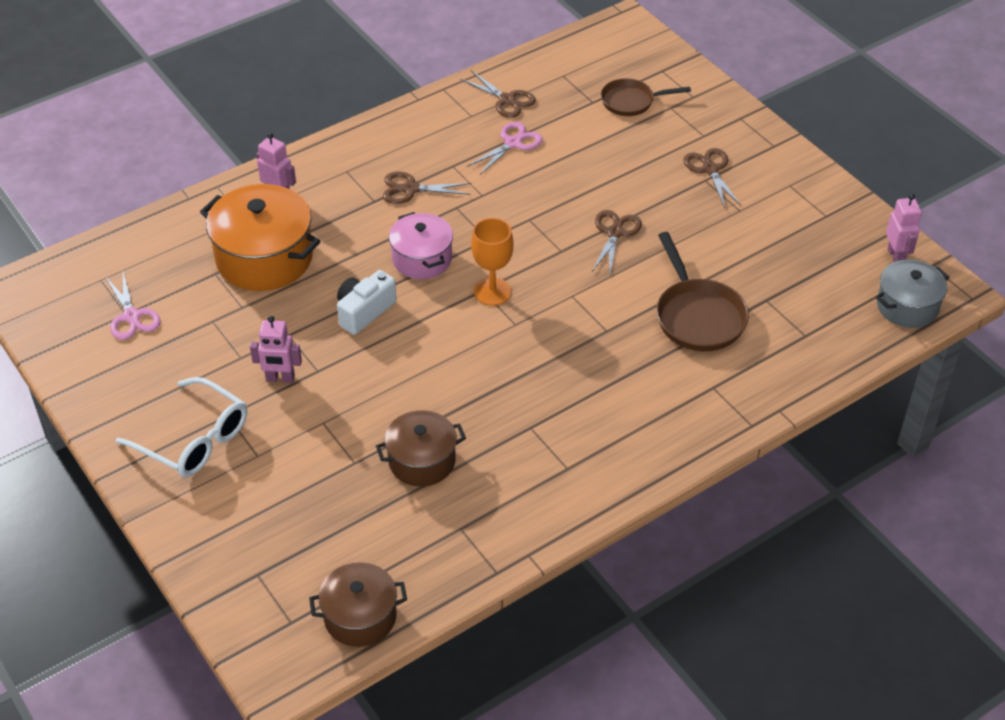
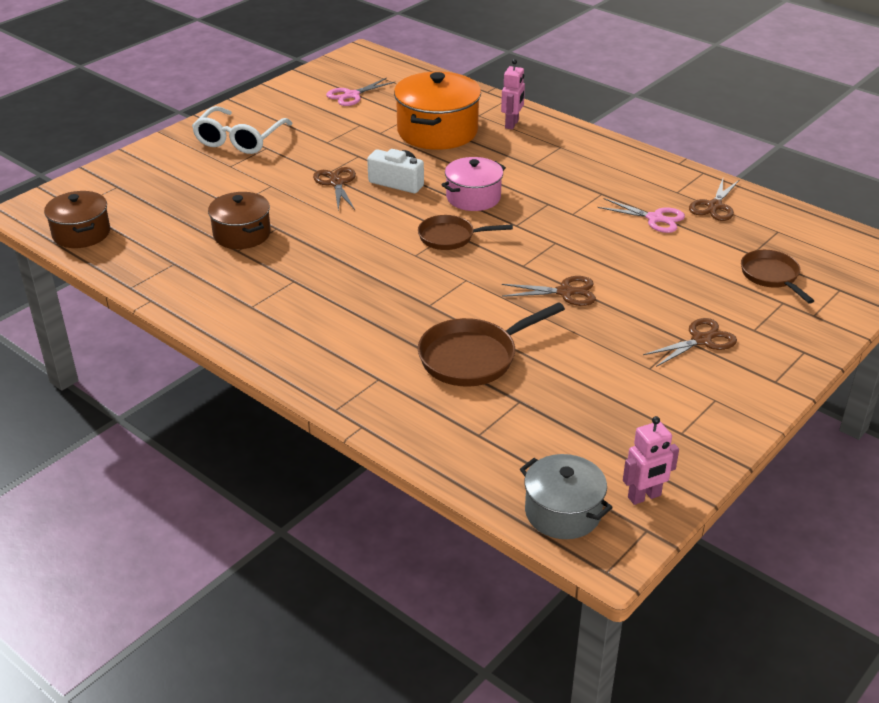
camera: 75 degrees right, 10 degrees down
pink robot [250,316,302,383] -> none
brown scissors [383,172,471,204] -> brown scissors moved to [313,167,356,210]
orange goblet [471,218,513,306] -> brown pan [418,215,513,250]

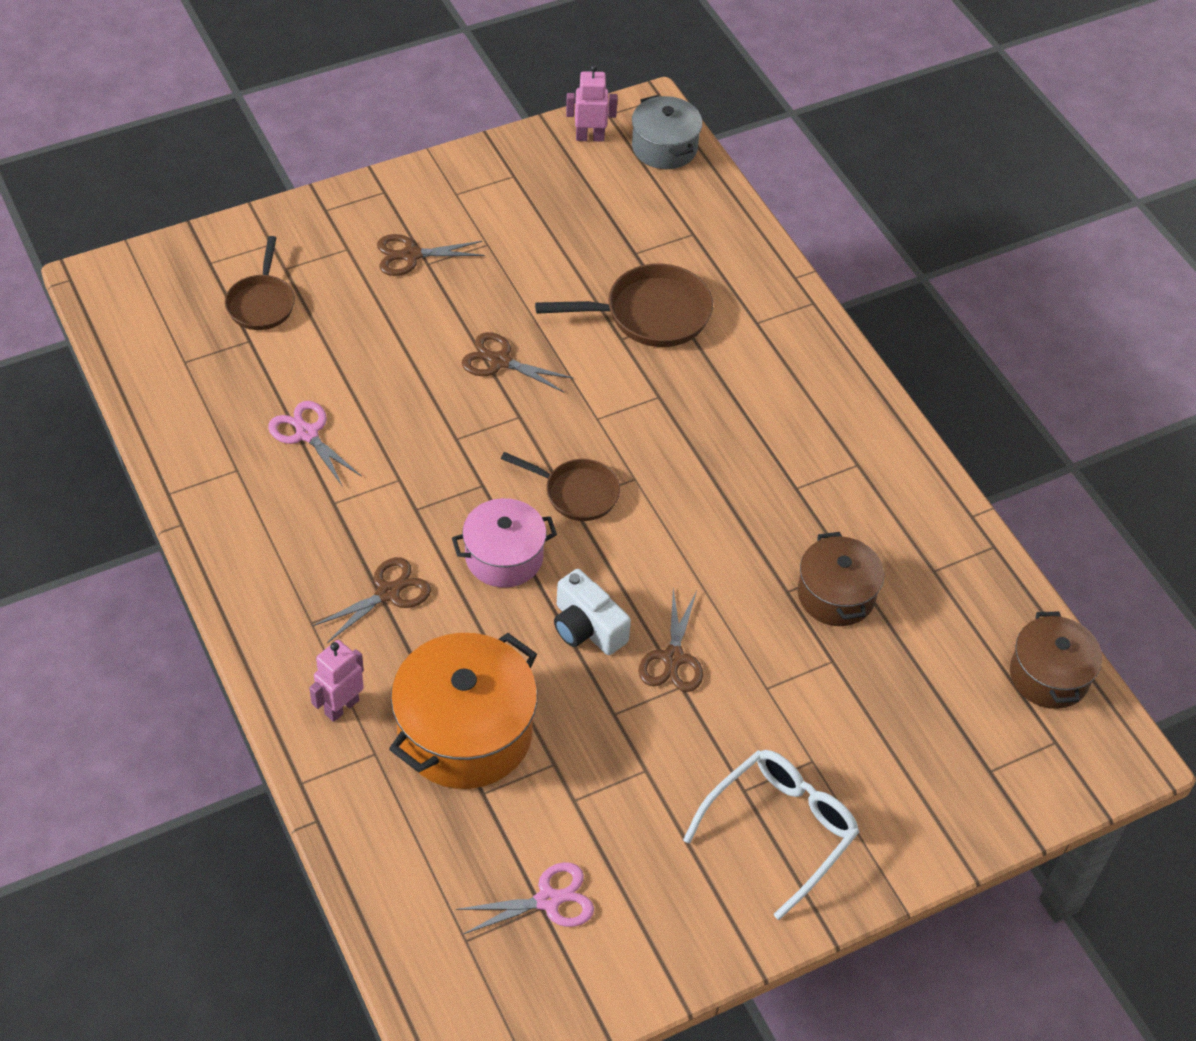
camera: 160 degrees left, 15 degrees up
brown scissors [689,179,739,221] -> brown scissors moved to [312,557,431,643]

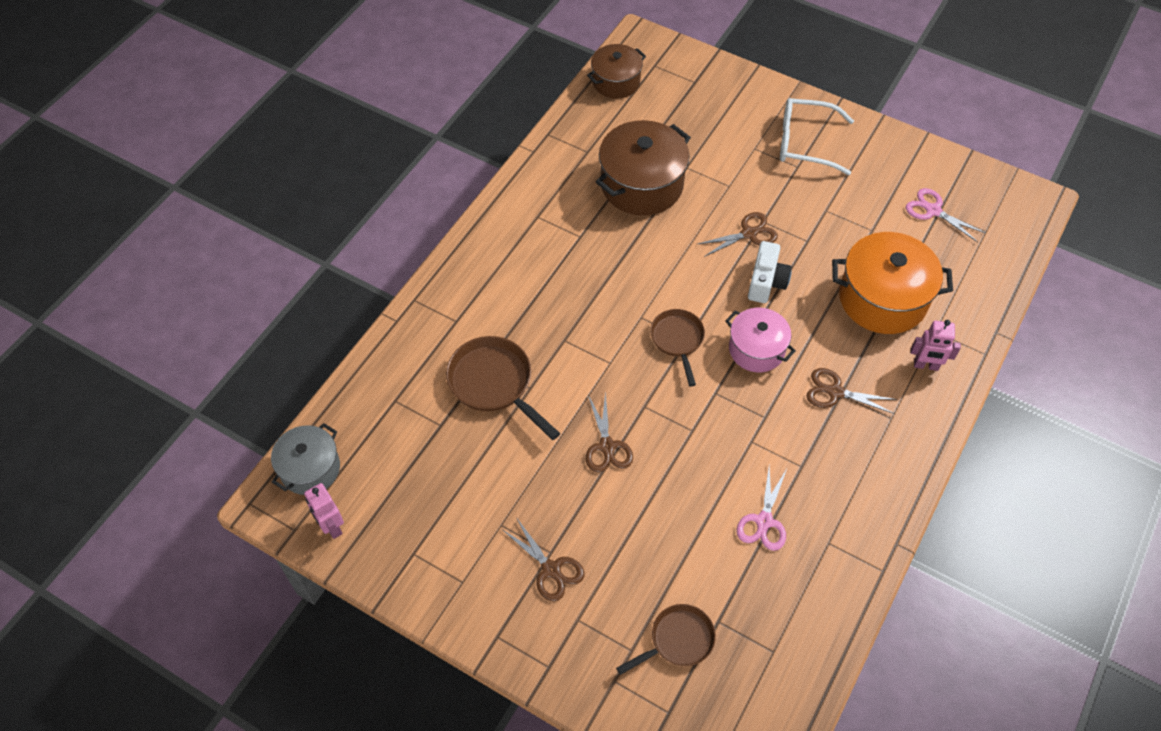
camera: 120 degrees left, 5 degrees up
brown pot [798,532,884,626] -> brown pot [596,120,691,216], size x1.61

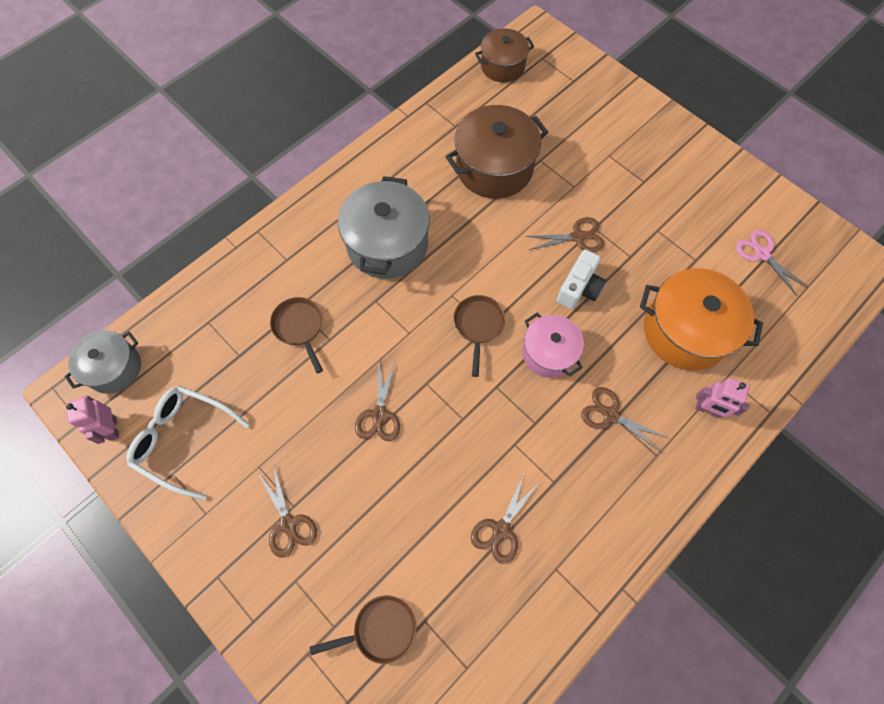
camera: 15 degrees right, 10 degrees up
brown pan [446,336,560,440] -> brown pan [270,297,323,374], size x0.66
pink scissors [737,466,787,551] -> brown scissors [471,471,538,564]
white glasses [780,98,854,175] -> white glasses moved to [126,386,250,501]
none -> grey pot [338,176,430,279]

